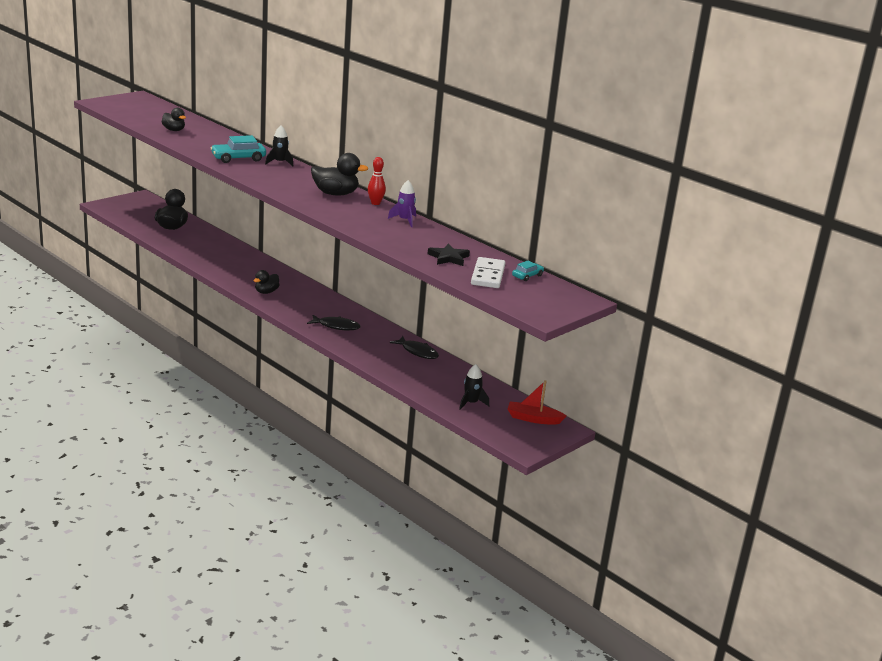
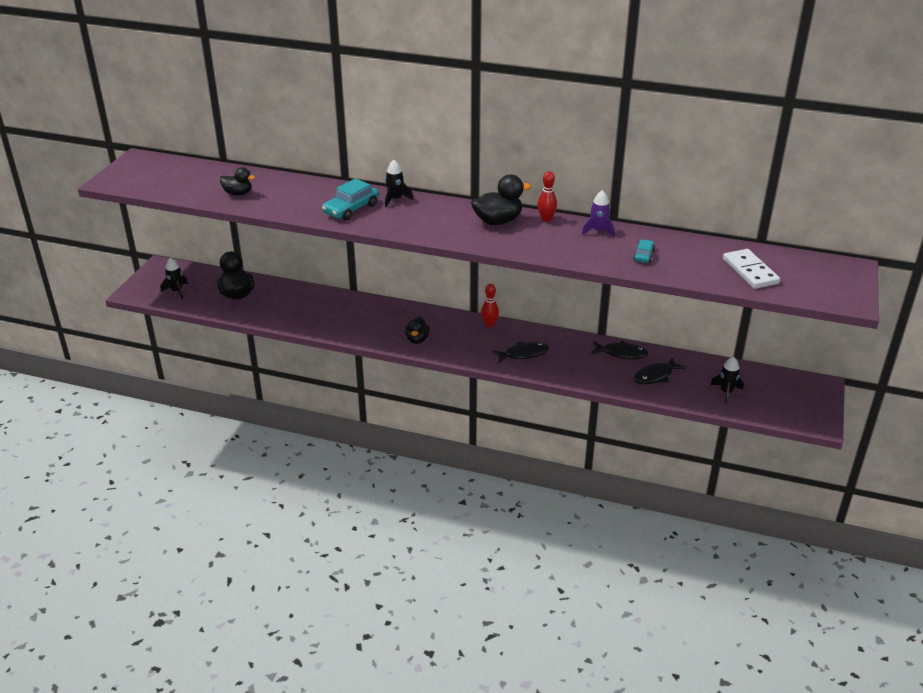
camera: 25 degrees left, 10 degrees up
black star [428,243,470,266] -> none
red boat [508,380,566,425] -> none
turquoise car [512,261,544,281] -> turquoise car moved to [634,239,655,263]
none -> black rocket [160,258,188,299]
none -> red bowling pin [481,284,499,327]
none -> black fish [634,357,686,384]

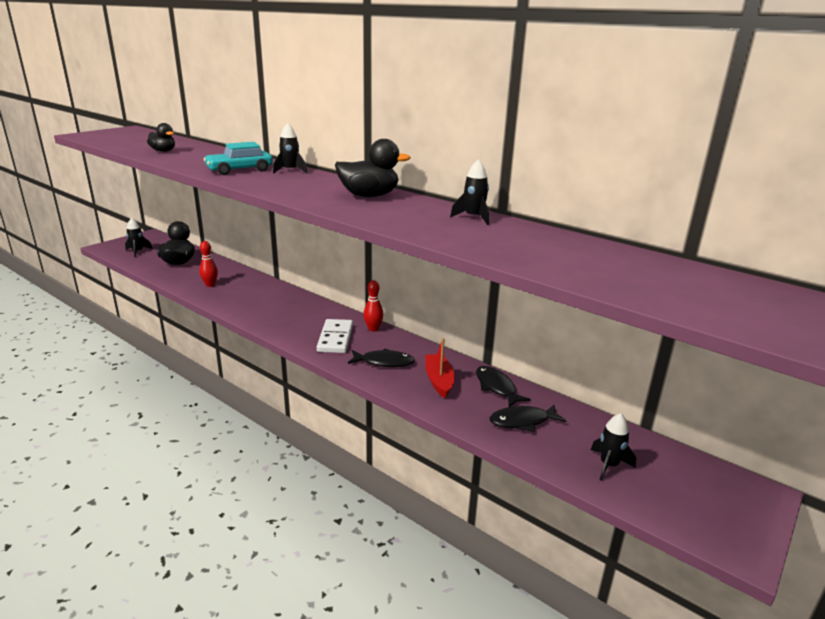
camera: 20 degrees right, 10 degrees down
black duck [405,317,429,344] -> none
red bowling pin [538,171,557,222] -> red bowling pin moved to [199,241,218,287]
purple rocket [581,190,615,237] -> black rocket [450,159,489,225]
black fish [591,341,648,359] -> black fish turned 150 degrees counterclockwise [476,366,531,407]
turquoise car [634,239,655,263] -> none
white domino [723,249,780,289] -> white domino moved to [317,319,353,353]
none -> red boat [425,338,455,398]

